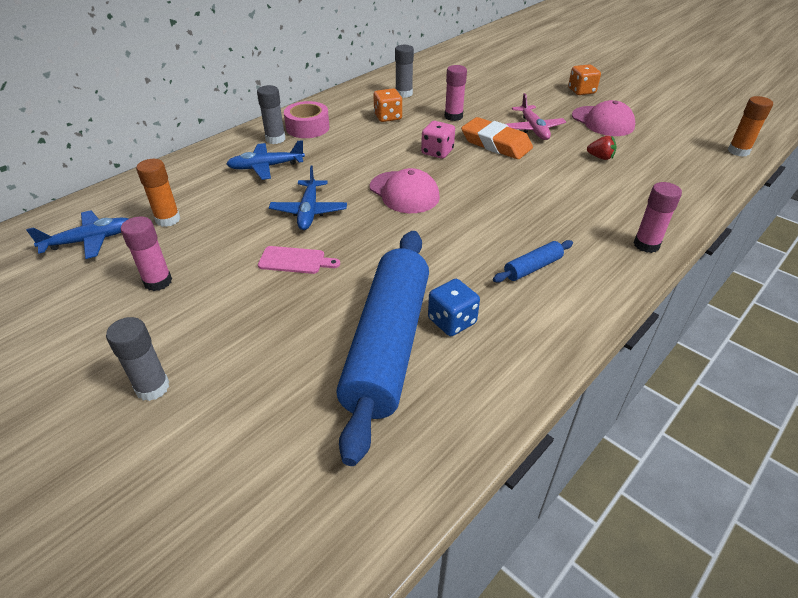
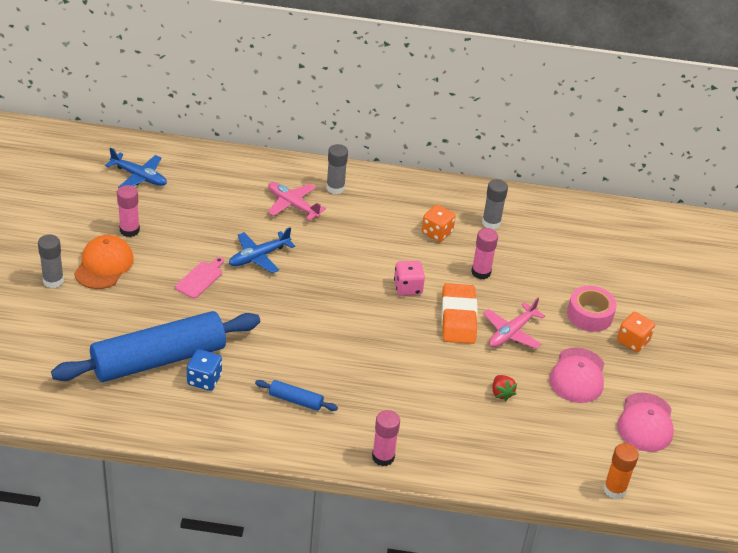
camera: 50 degrees right, 0 degrees up
orange glue stick [136,159,180,227] -> none
blue plane [227,140,305,180] -> pink plane [268,182,326,220]
pink cutting board [258,246,340,274] -> pink cutting board turned 120 degrees counterclockwise [175,257,224,299]
pink tape [284,101,330,138] -> pink tape moved to [567,286,617,332]
pink cap [370,168,440,213] -> pink cap moved to [617,392,674,452]
none -> orange cap [74,235,134,289]

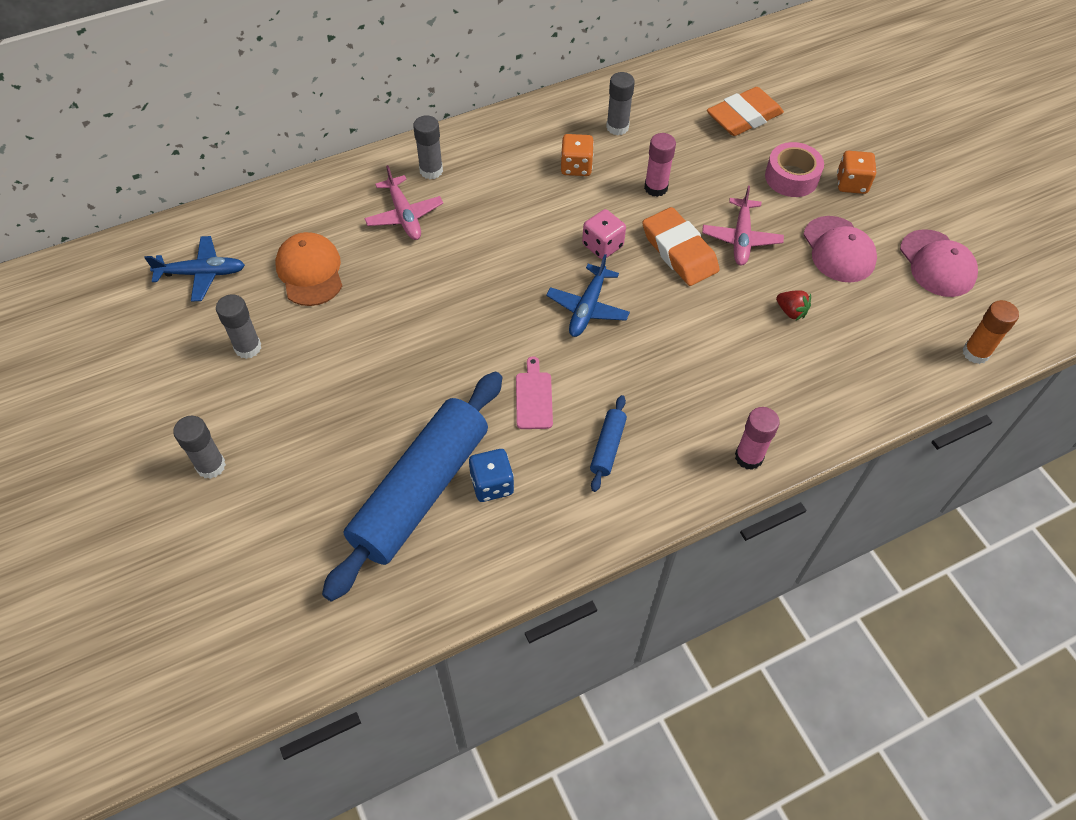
camera: 30 degrees left, 15 degrees up
orange cap [74,235,134,289] -> orange cap moved to [275,232,342,306]
pink glue stick [117,185,140,237] -> grey glue stick [216,294,261,359]
pink cutting board [175,257,224,299] -> pink cutting board moved to [516,356,553,429]
blue plane [229,227,295,273] -> blue plane moved to [546,254,630,337]
blue rolling pin [255,380,338,411] -> blue rolling pin turned 60 degrees counterclockwise [590,395,627,492]
pink plane [268,182,326,220] -> pink plane turned 120 degrees counterclockwise [364,165,443,240]
none -> orange eraser [707,87,784,136]

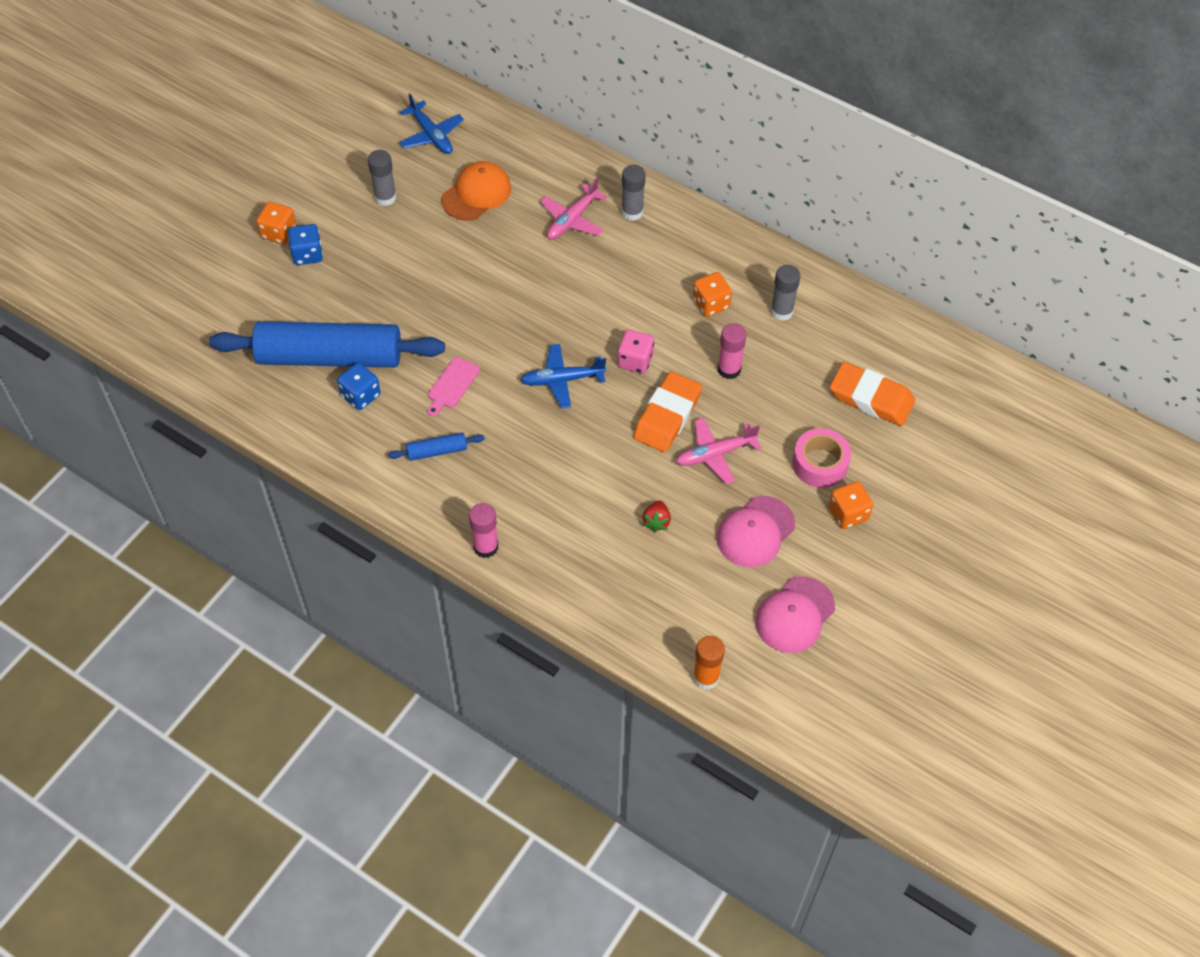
camera: 60 degrees right, 0 degrees up
grey glue stick [173,416,226,479] -> orange dice [256,202,296,244]
pink cutting board [516,356,553,429] -> pink cutting board turned 150 degrees clockwise [427,357,480,417]
none -> blue dice [288,224,323,265]

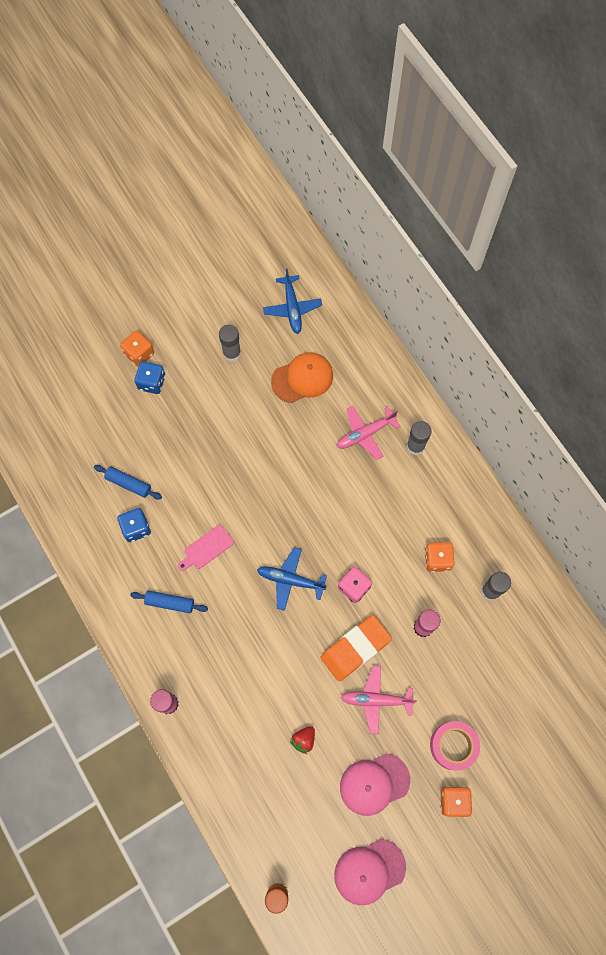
camera: 25 degrees right, 15 degrees up
blue rolling pin [209,321,445,368] -> blue rolling pin [94,465,162,499], size x0.40
orange eraser [830,362,915,426] -> none

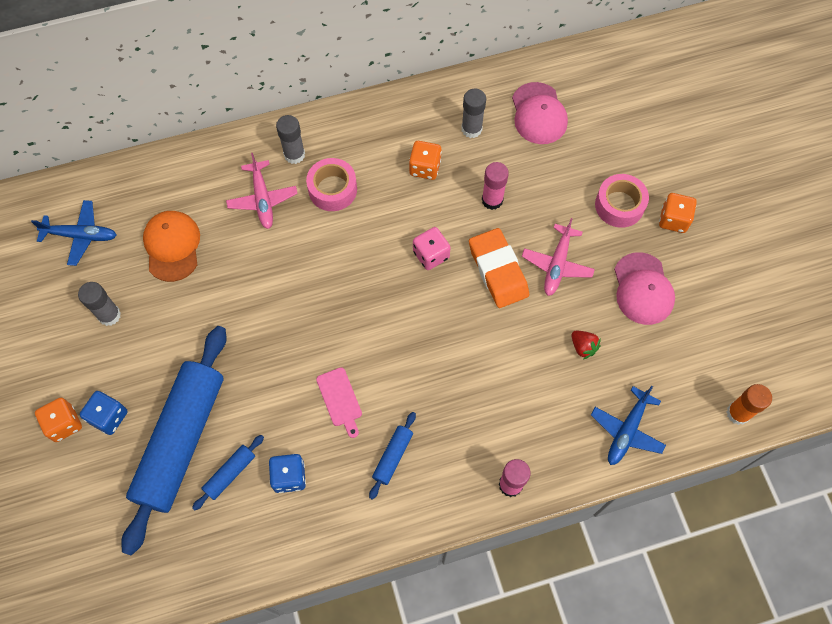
camera: 75 degrees left, 5 degrees down
blue plane [257,547,327,611] -> blue plane moved to [591,386,666,465]
pink cap [334,839,406,905] -> pink cap moved to [512,82,568,144]
none -> blue rolling pin [121,326,227,556]
none -> pink tape [306,158,357,211]

